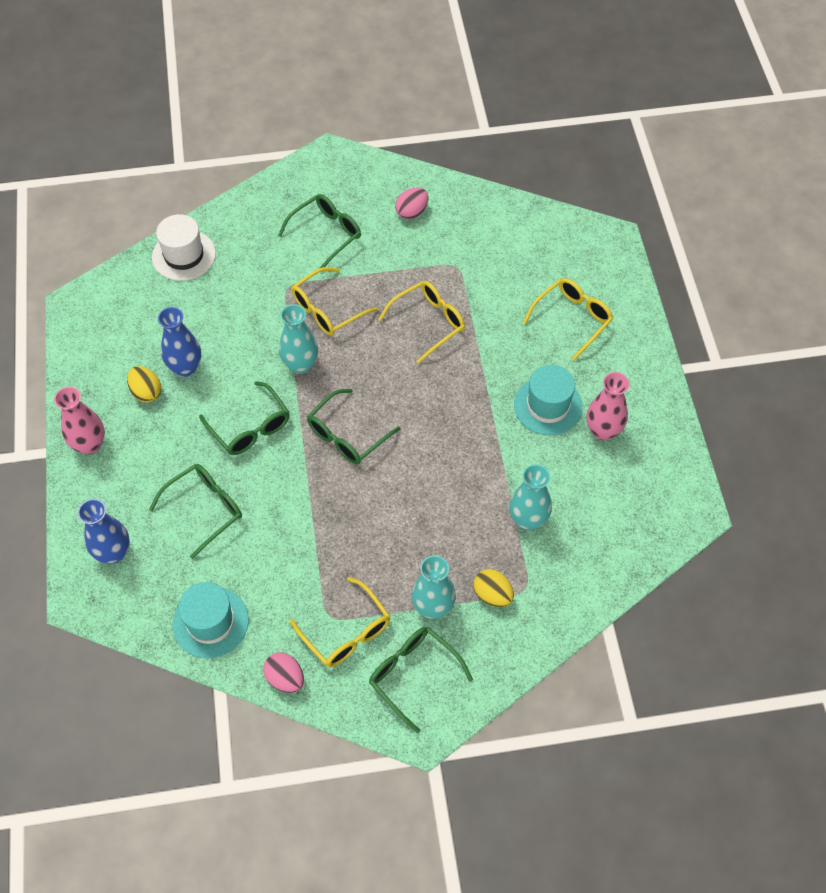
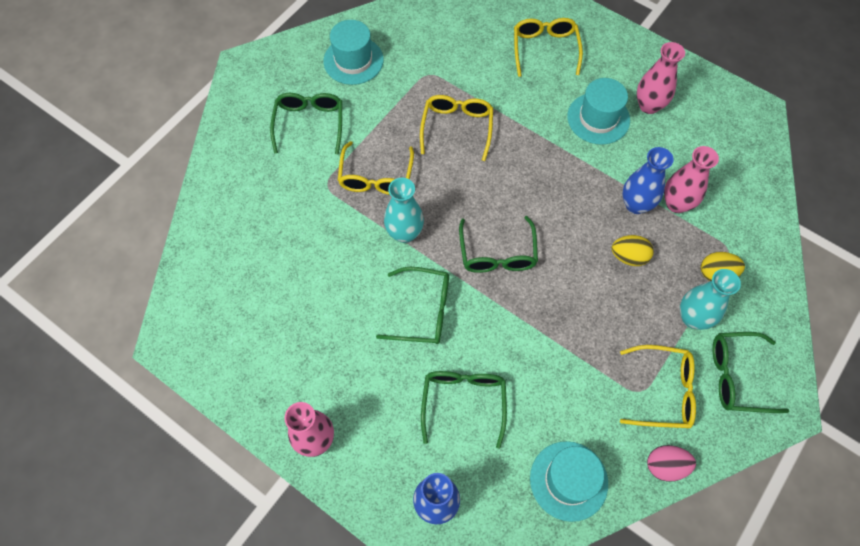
camera: 45 degrees left, 5 degrees up
yellow egg [127,366,161,403] -> yellow egg moved to [612,235,654,266]
white hat [152,214,216,281] -> none
blue vase [158,307,201,377] -> blue vase moved to [622,147,674,214]
pink egg [395,187,429,219] -> turquoise hat [323,20,384,85]
turquoise vase [509,464,552,530] -> pink vase [664,146,719,213]

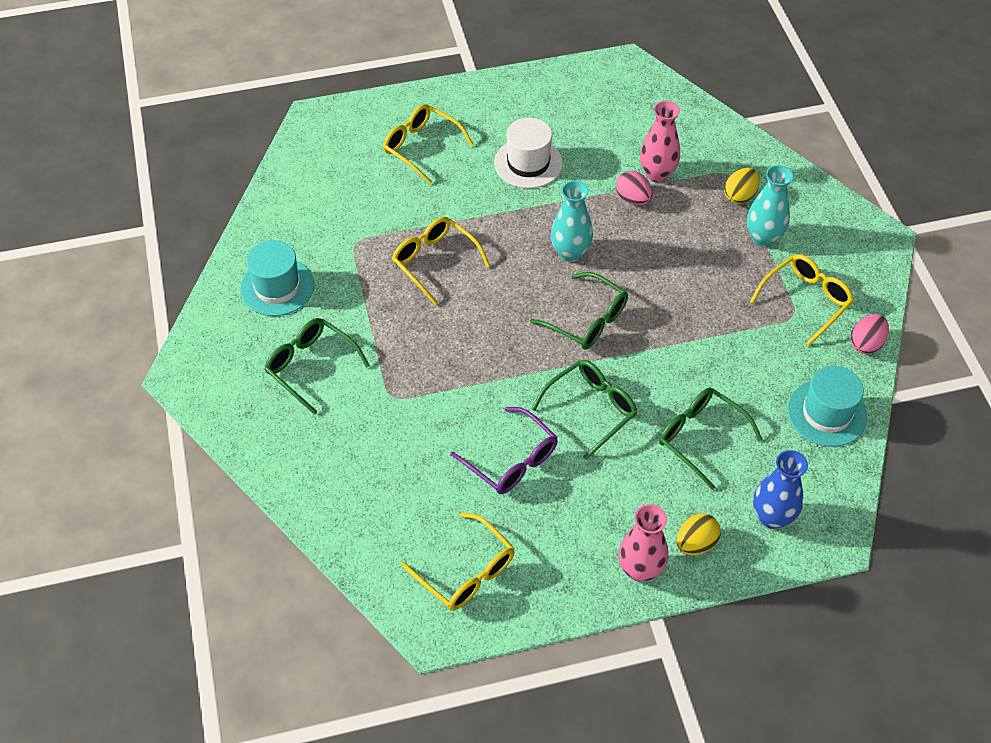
camera: 50 degrees left, 10 degrees down
yellow glasses [338,141,414,195] -> yellow glasses moved to [401,512,515,610]
turquoise vase [384,178,424,243] -> turquoise vase moved to [551,180,593,262]
turquoise hat [567,78,630,145] -> white hat [494,118,563,189]
yellow egg [612,235,654,266] -> yellow egg moved to [677,513,721,555]
blue vase [622,147,674,214] -> pink egg [616,171,652,205]
pink vase [637,42,685,114] -> none
green glasses [713,332,789,413] -> none
none -> purple glasses [450,407,558,494]

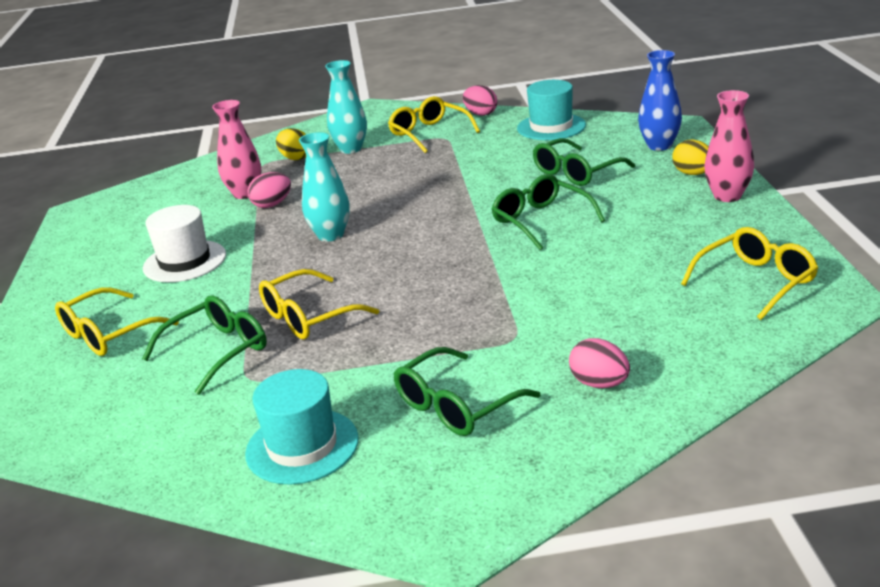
camera: 80 degrees left, 25 degrees down
purple glasses [450,407,558,494] -> none
green glasses [530,272,628,349] -> green glasses moved to [142,295,267,395]
none -> pink egg [569,338,630,388]

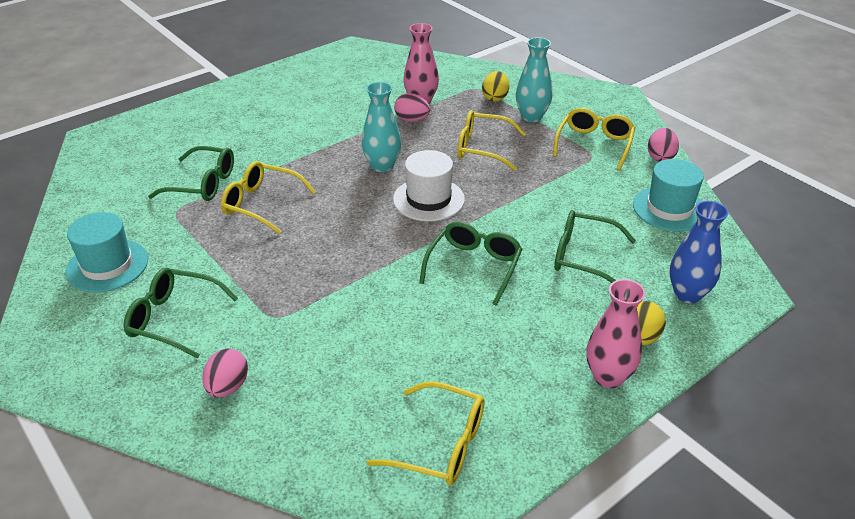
camera: 55 degrees right, 10 degrees up
yellow glasses [55,287,179,356] -> yellow glasses moved to [457,110,526,171]
white hat [143,205,226,282] -> white hat moved to [393,150,465,221]

